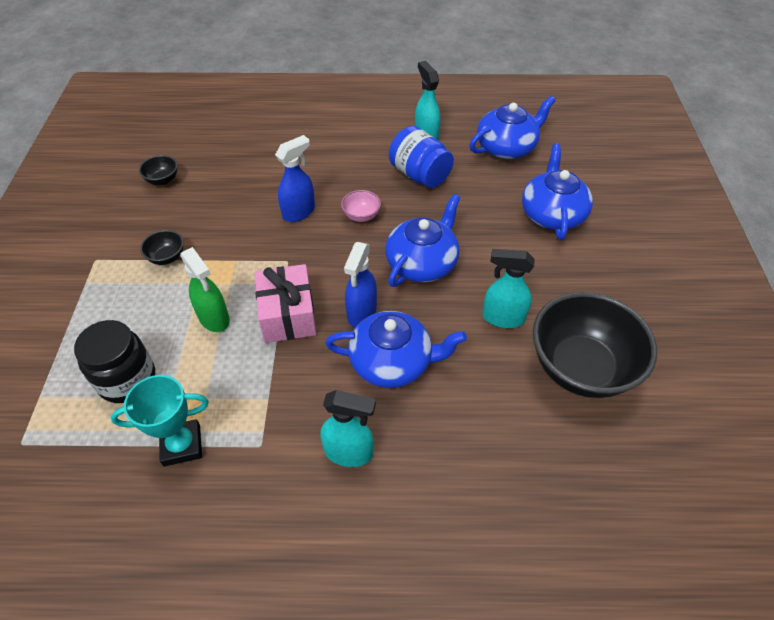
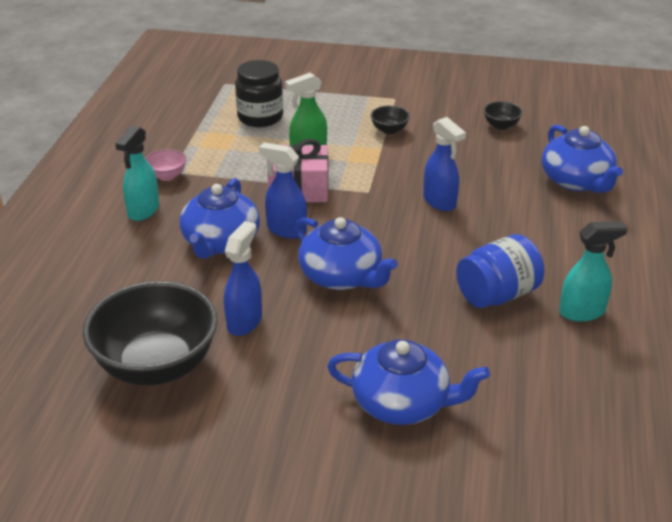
camera: 100 degrees right, 15 degrees down
turquoise trophy [111,375,209,467] -> none
pink bowl [341,190,381,222] -> pink bowl moved to [145,149,186,181]
blue teapot [469,96,556,159] -> blue teapot moved to [542,125,623,193]
turquoise spray bottle [482,249,535,328] -> blue spray bottle [224,221,262,336]

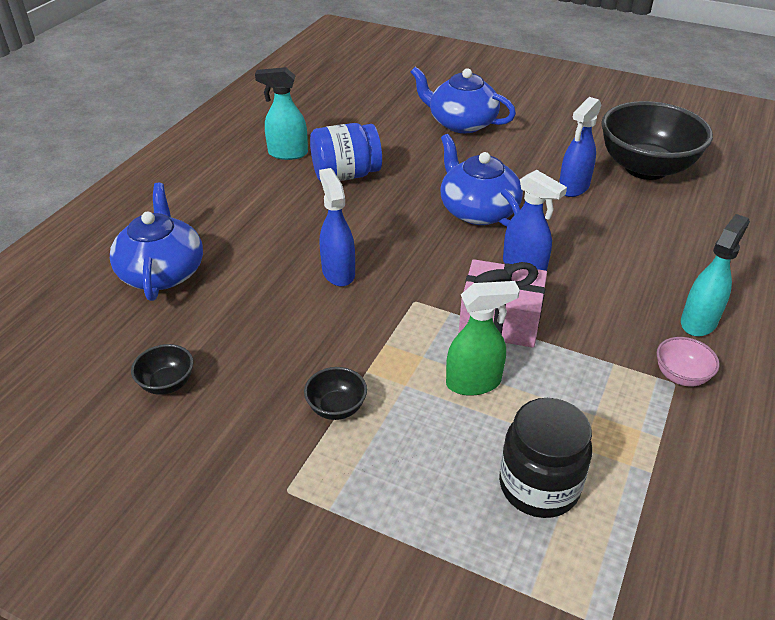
camera: 165 degrees left, 5 degrees up
blue teapot [180,178,260,259] -> none

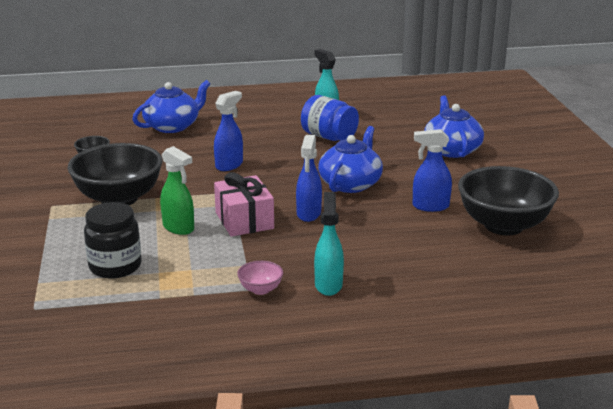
camera: 55 degrees right, 15 degrees down
black bowl [304,367,367,420] -> black bowl [67,143,163,205], size x2.39
turquoise spray bottle [681,214,750,337] -> turquoise spray bottle turned 90 degrees counterclockwise [314,192,344,296]

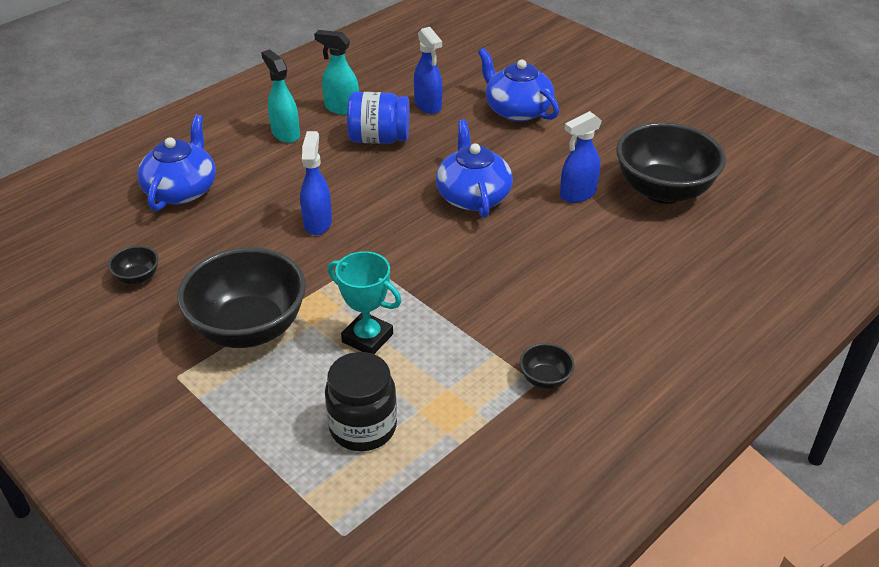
camera: 35 degrees left, 15 degrees up
green spray bottle [160,146,194,235] -> turquoise trophy [328,251,401,354]
pink gift [214,172,274,237] -> none
pink bowl [237,261,283,295] -> black bowl [520,343,575,389]
blue spray bottle [296,135,322,222] -> blue spray bottle moved to [414,27,442,114]
turquoise spray bottle [314,192,344,296] -> turquoise spray bottle moved to [261,50,300,143]

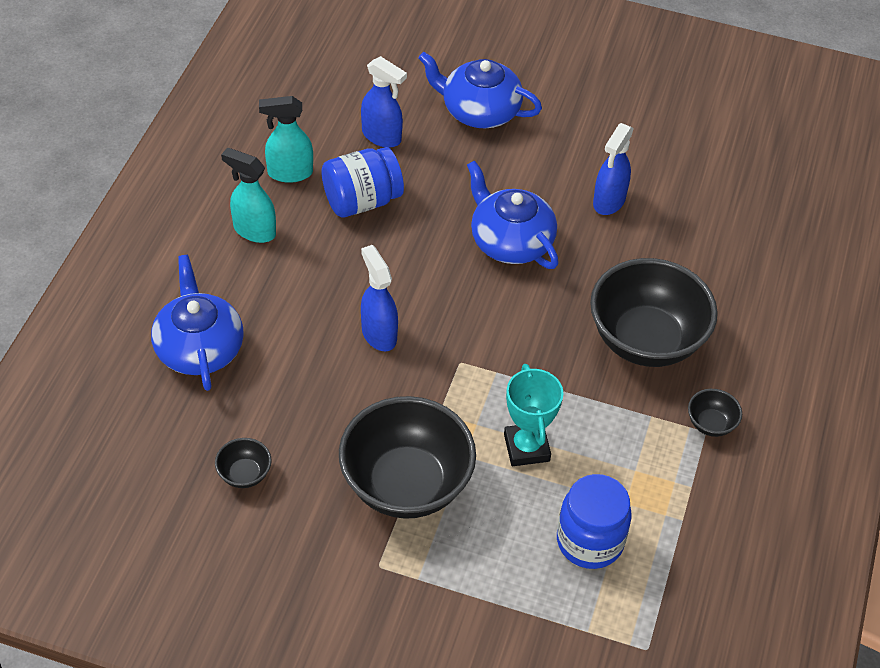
camera: 30 degrees left, 10 degrees up
black jar [325,352,397,451] -> blue jar [557,474,632,569]
turquoise trophy [328,251,401,354] -> turquoise trophy turned 75 degrees clockwise [504,364,564,466]
black bowl [616,122,726,204] -> black bowl moved to [590,258,718,367]

